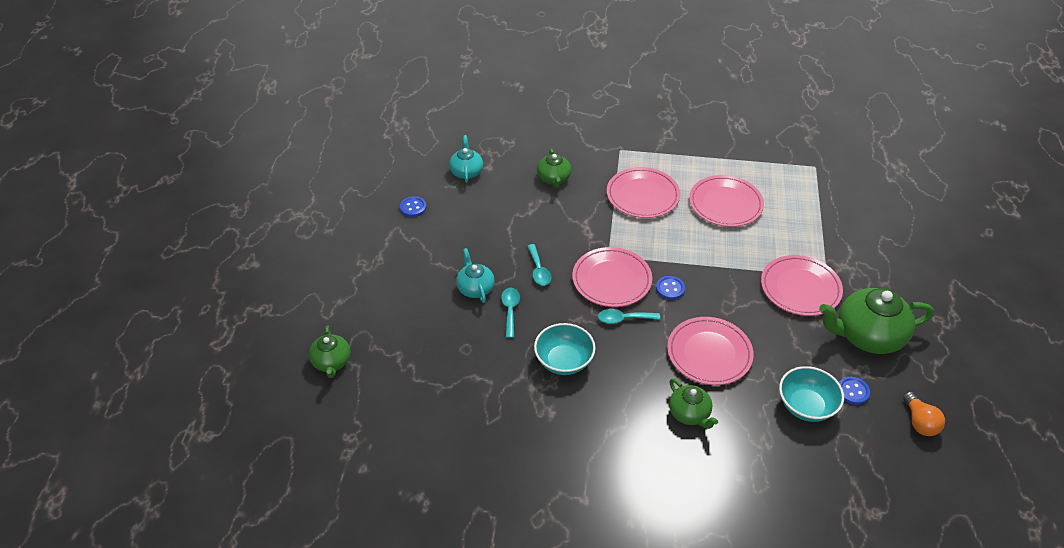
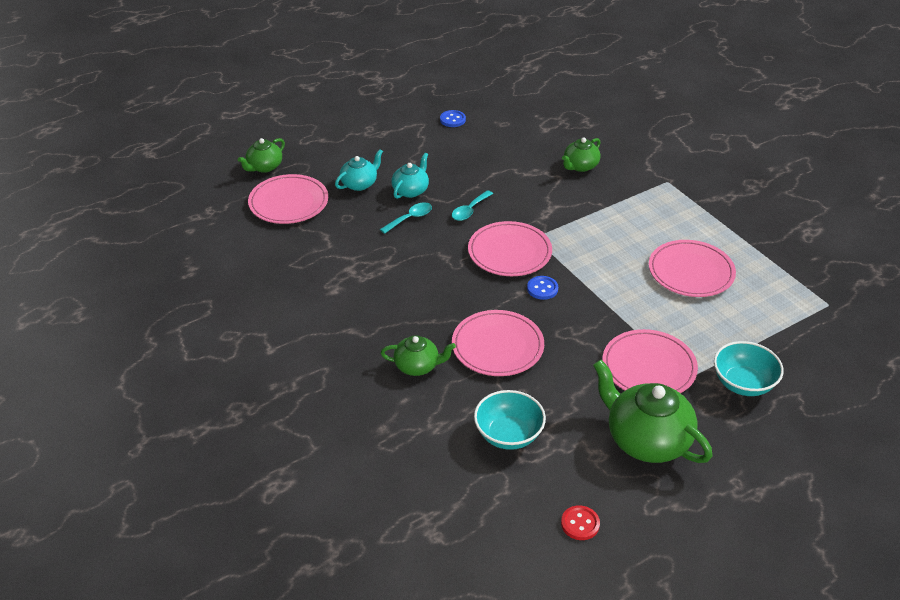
camera: 50 degrees right, 5 degrees down
turquoise teapot [449,135,483,183] -> turquoise teapot moved to [335,149,383,191]
turquoise bowl [534,323,595,375] -> turquoise bowl moved to [714,341,783,396]
turquoise spoon [598,309,660,324] -> none
pink plate [607,167,680,218] -> pink plate moved to [248,174,328,224]
green teapot [669,378,718,429] -> green teapot turned 105 degrees counterclockwise [381,335,456,376]
blue button [839,377,870,405] -> none
orange light bulb [903,392,945,436] -> red button [561,505,600,540]

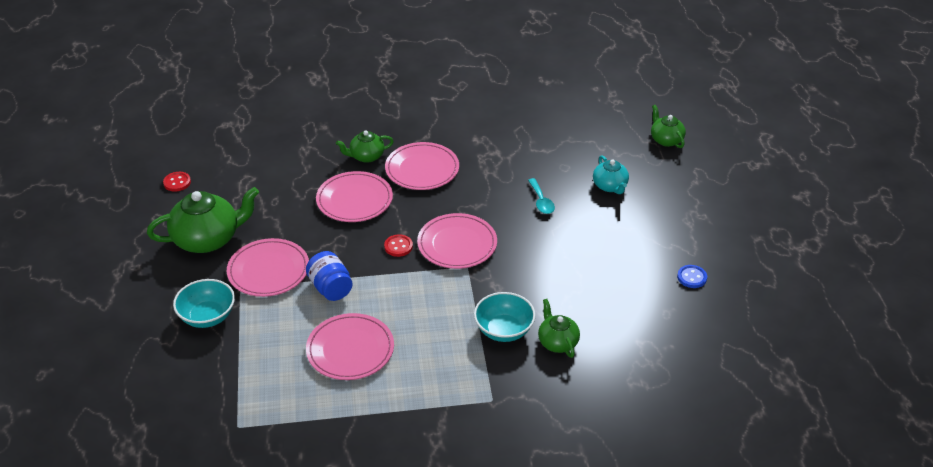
camera: 115 degrees right, 0 degrees up
pink plate [248,174,328,224] -> pink plate moved to [385,142,459,190]
green teapot [381,335,456,376] -> green teapot turned 45 degrees clockwise [336,131,394,163]
turquoise teapot [391,153,429,199] -> none
turquoise spoon [452,190,493,221] -> none
turquoise bowl [474,390,546,450] -> turquoise bowl moved to [474,292,536,342]
blue button [527,276,558,300] -> red button [384,234,413,257]
none -> blue jar [306,251,353,301]

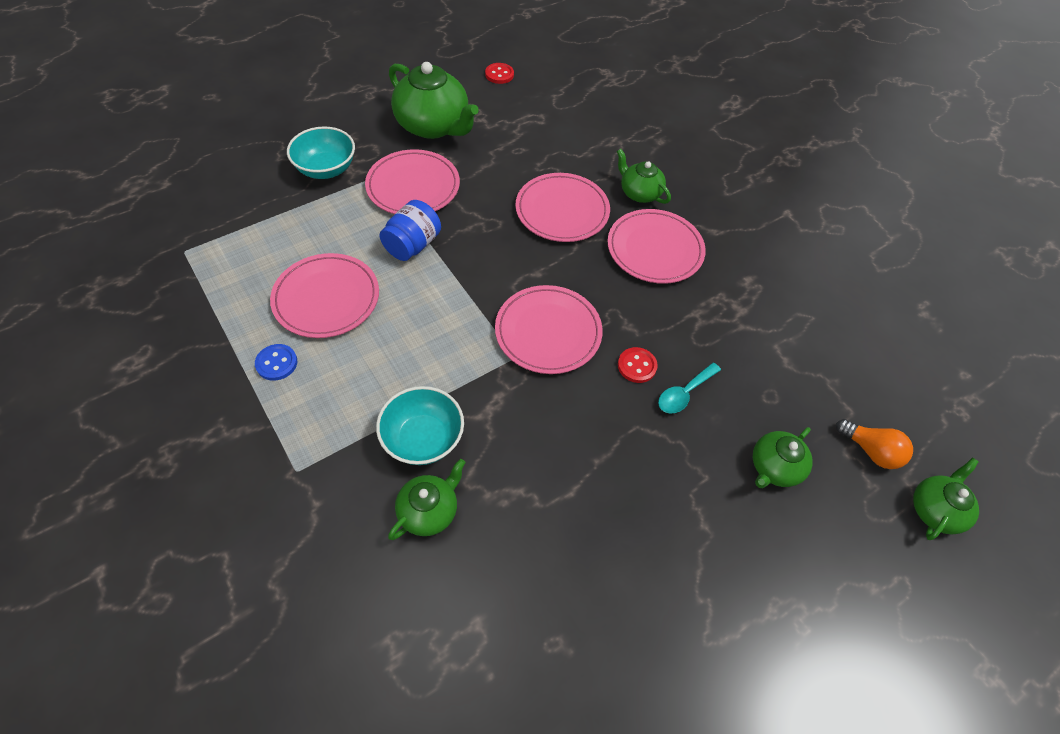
camera: 60 degrees right, 15 degrees up
red button [384,234,413,257] -> red button moved to [618,347,658,383]
turquoise teapot [593,155,629,194] -> green teapot [753,427,813,488]
blue button [677,265,707,288] -> blue button moved to [255,344,297,381]
none -> orange light bulb [836,419,913,469]

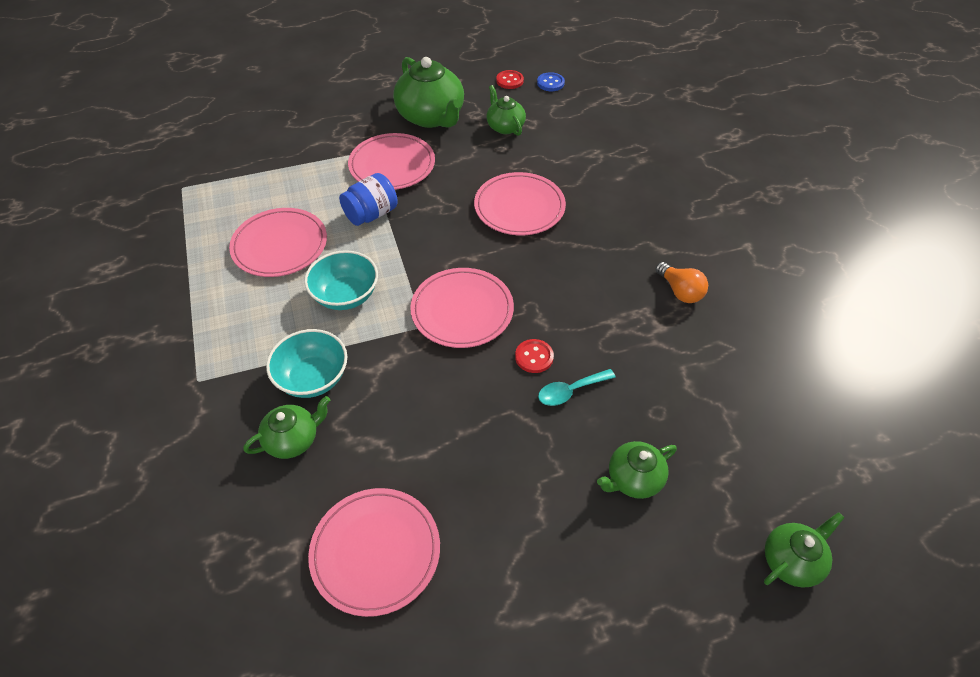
camera: 20 degrees right, 5 degrees down
blue button [255,344,297,381] -> blue button moved to [537,72,565,91]
turquoise bowl [287,126,355,179] -> turquoise bowl moved to [304,250,378,310]
pink plate [608,209,706,284] -> pink plate moved to [308,488,440,617]
green teapot [617,149,671,204] -> green teapot moved to [486,85,526,136]
orange light bulb [836,419,913,469] -> orange light bulb moved to [655,262,708,303]

